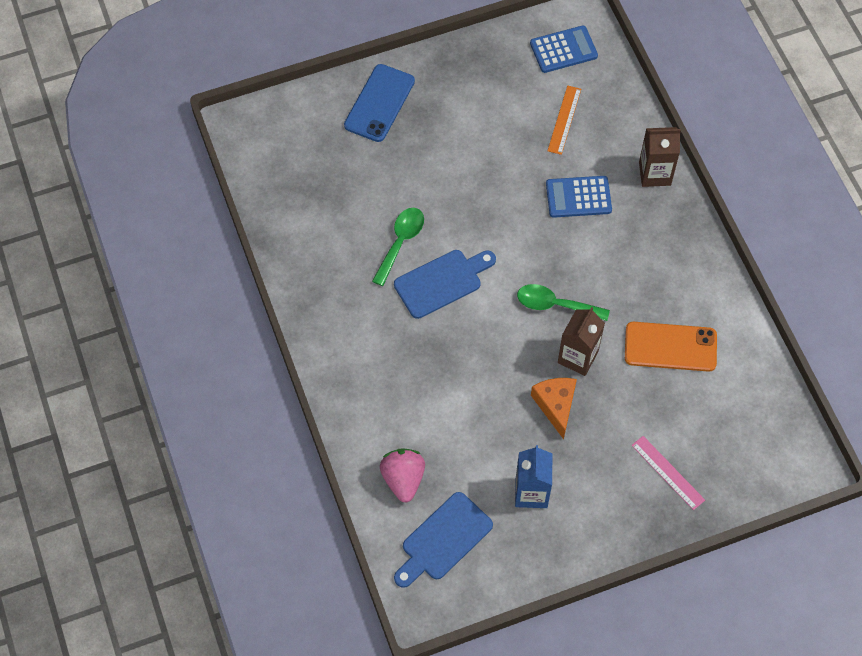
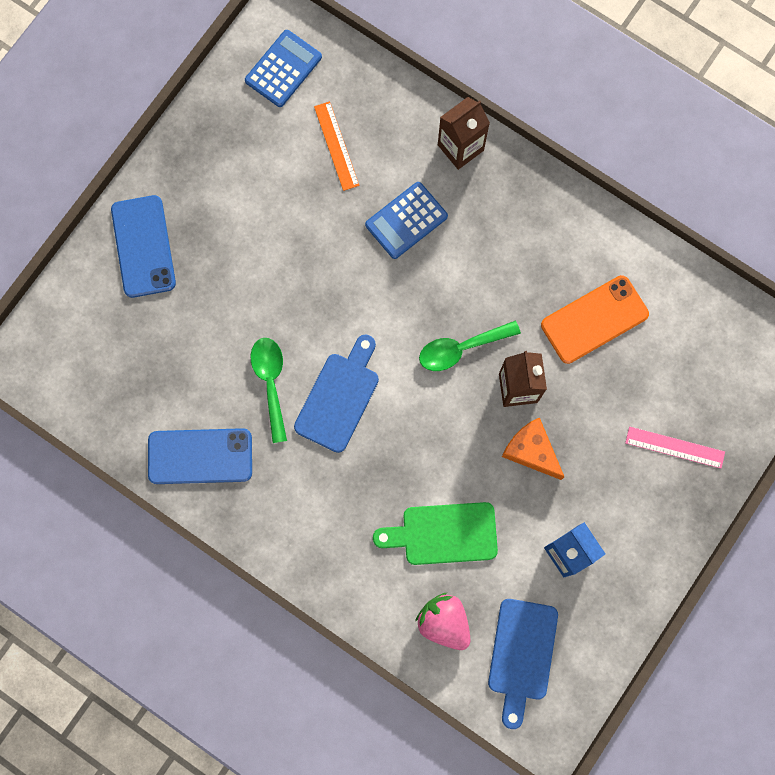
camera: 35 degrees left, 15 degrees up
none -> blue phone [148,428,252,484]
none -> green cutting board [373,502,498,565]

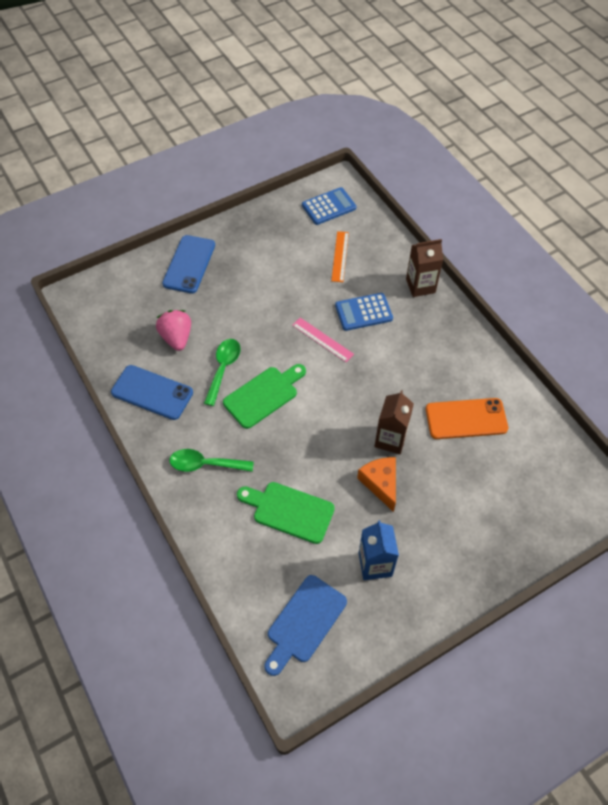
camera: 25 degrees right, 20 degrees down
blue cutting board [294,334,379,453] -> green cutting board [223,364,306,429]
pink strawberry [415,593,471,650] -> pink strawberry moved to [156,310,191,351]
green spoon [419,321,521,371] -> green spoon moved to [169,449,254,472]
pink ruler [625,426,725,468] -> pink ruler moved to [292,318,354,362]

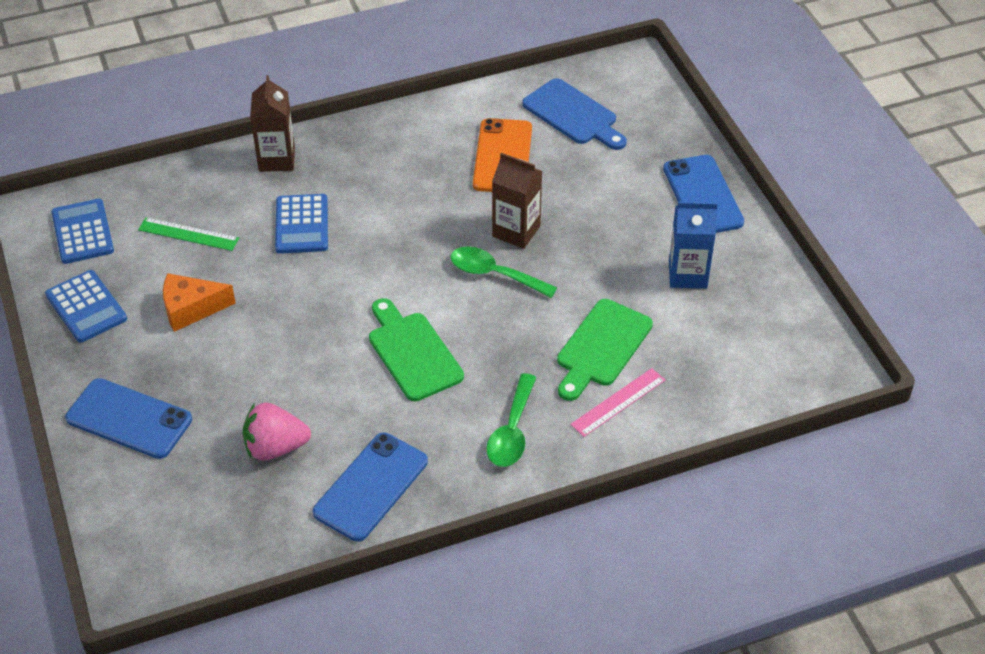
camera: 80 degrees left, 10 degrees down
green spoon [204,339,240,406] -> green spoon moved to [450,247,557,298]
blue cutting board [264,575,347,676] -> blue cutting board moved to [522,78,627,150]
pink ruler [292,318,354,362] -> pink ruler moved to [570,368,665,437]
orange ruler [331,231,349,282] -> green ruler [138,217,239,251]
orange cheese [357,457,396,512] -> orange cheese moved to [163,273,236,332]
none -> blue calculator [45,270,127,342]
none -> blue phone [663,155,744,233]

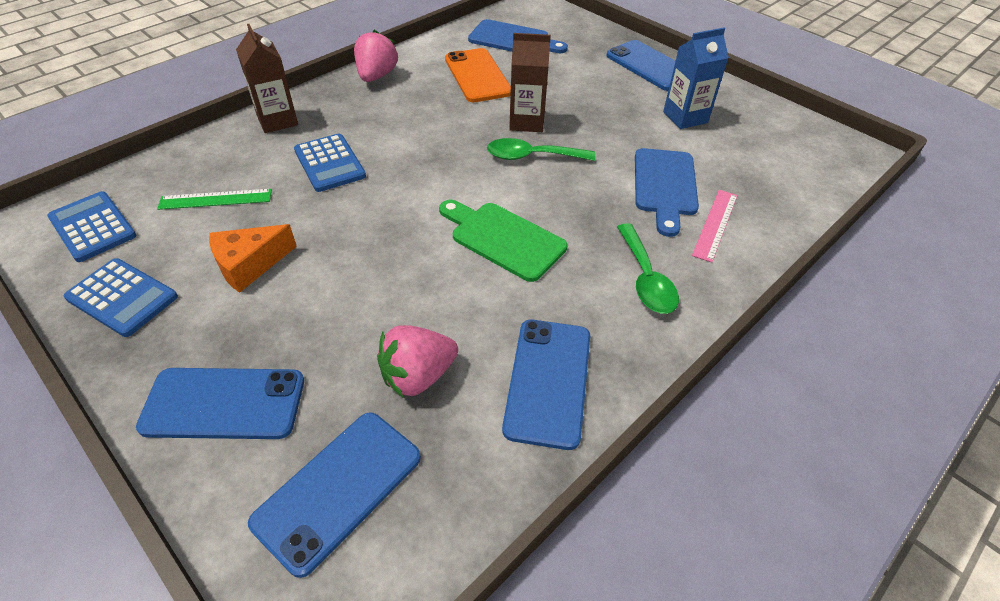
camera: 25 degrees left, 0 degrees up
green cutting board [557,299,653,401] -> blue cutting board [635,148,699,237]
none -> blue phone [248,412,421,578]
none -> pink strawberry [354,30,398,82]

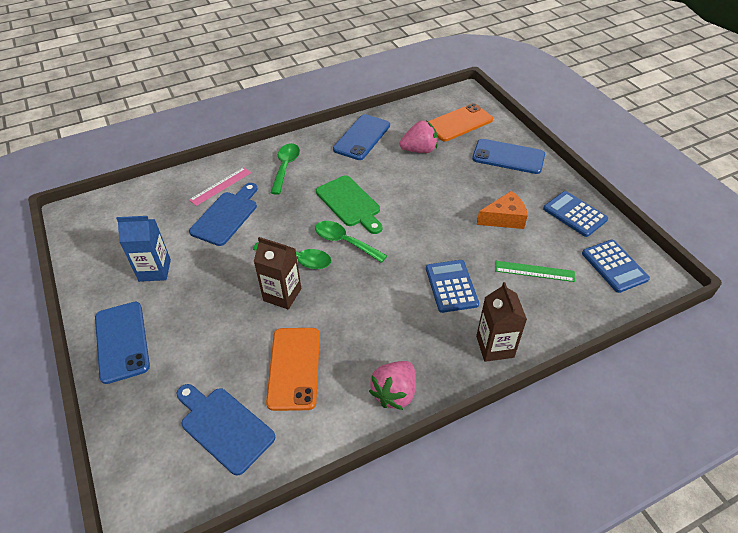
camera: 160 degrees left, 0 degrees up
blue phone [248,412,421,578] -> orange phone [428,103,493,141]
none -> green spoon [315,221,387,263]

